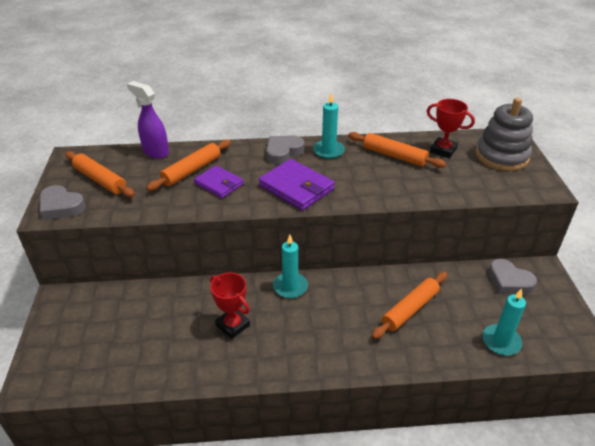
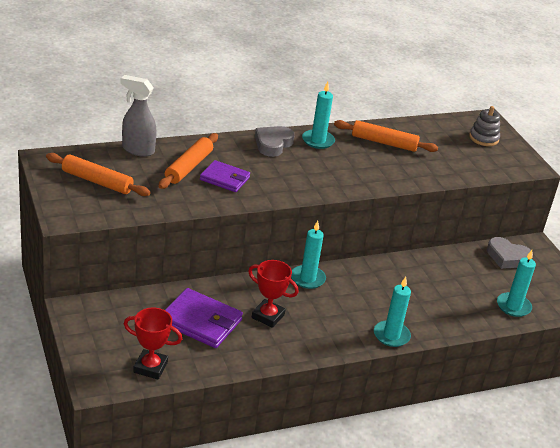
camera: 20 degrees left, 5 degrees down
grey heart [40,185,86,220] -> none
purple spray bottle [127,81,169,158] -> grey spray bottle [120,75,156,157]
purple wallet [258,159,335,211] -> purple wallet moved to [165,288,243,348]
orange rolling pin [372,272,447,339] -> none
red trophy [427,99,475,158] -> red trophy moved to [124,307,182,379]
grey stacking toy [475,98,533,171] -> grey stacking toy [469,106,500,146], size x0.58
none -> turquoise candle [374,277,411,347]

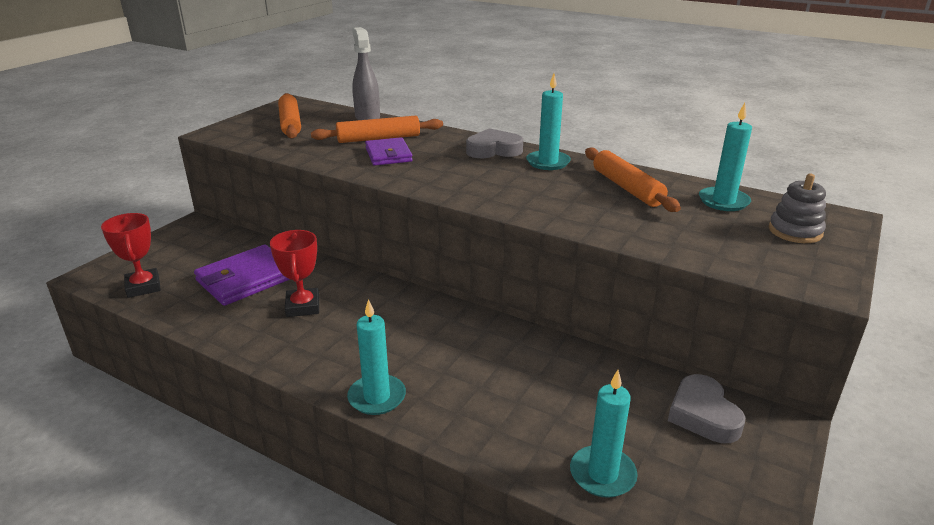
camera: 55 degrees right, 5 degrees down
purple wallet [165,288,243,348] -> purple wallet turned 60 degrees clockwise [194,245,290,306]
turquoise candle [291,221,326,289] -> turquoise candle moved to [699,103,752,211]

